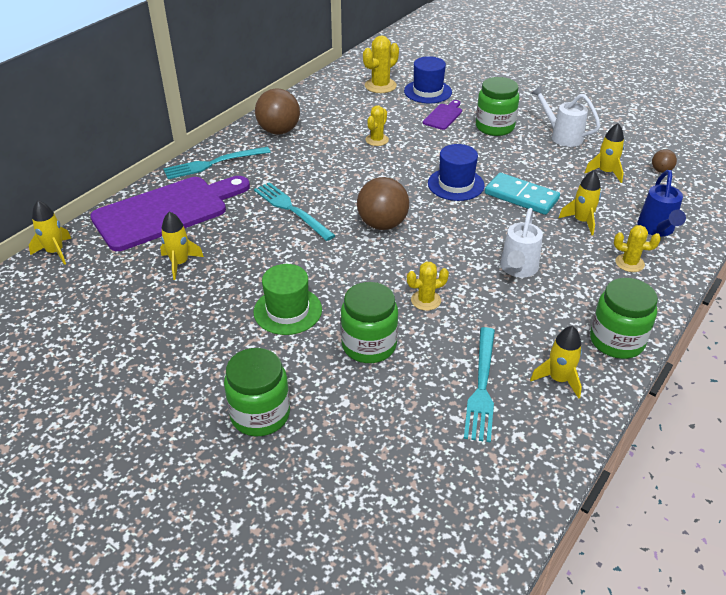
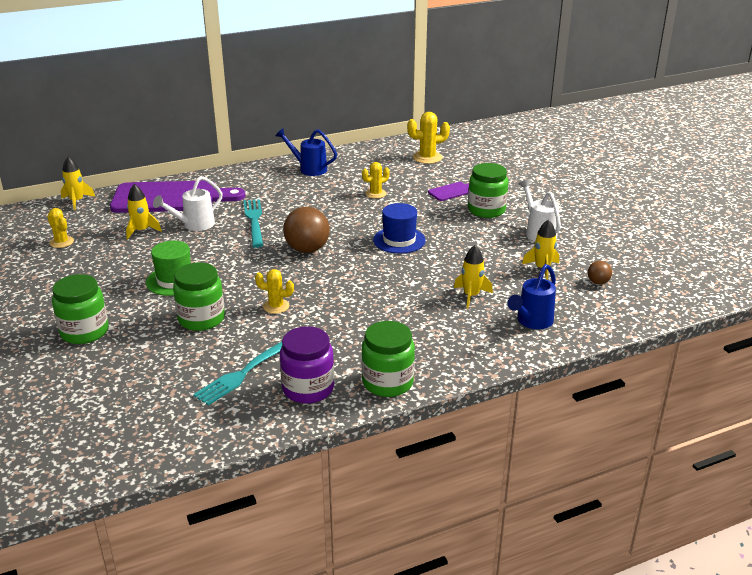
camera: 30 degrees right, 10 degrees down
turquoise fork [163,146,271,179] -> none
brown ball [255,88,300,135] -> blue watering can [275,128,337,176]
blue hat [404,56,452,103] -> none
turquoise domino [485,173,560,215] -> none
white watering can [500,208,543,278] -> white watering can moved to [153,176,223,231]
yellow rocket [530,326,582,399] -> purple jar [280,326,334,404]
yellow cactus [614,225,661,272] -> yellow cactus moved to [47,208,74,248]

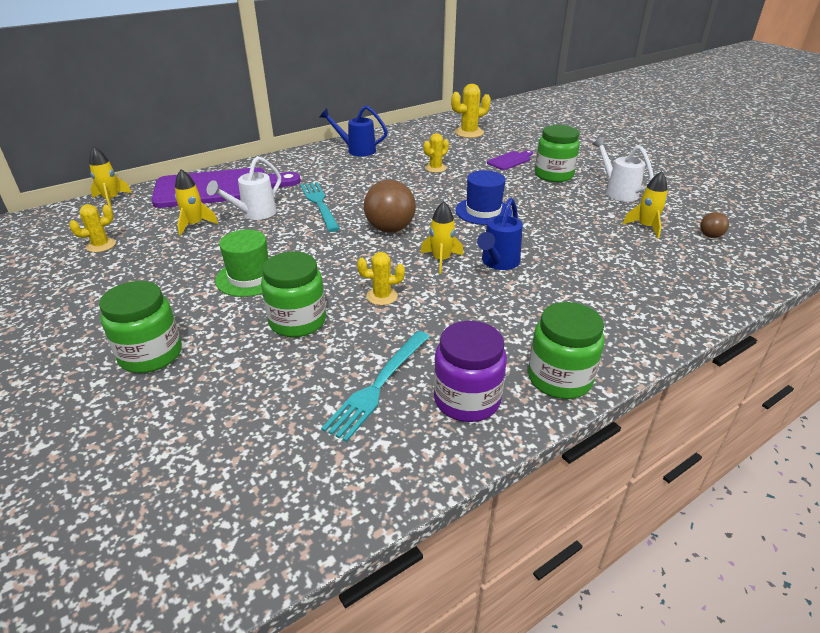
camera: 10 degrees left, 5 degrees up
yellow cactus [47,208,74,248] -> yellow cactus turned 75 degrees counterclockwise [69,204,116,252]
yellow rocket [454,245,493,308] -> yellow rocket moved to [421,201,464,274]
blue watering can [507,264,556,329] -> blue watering can moved to [477,198,523,270]

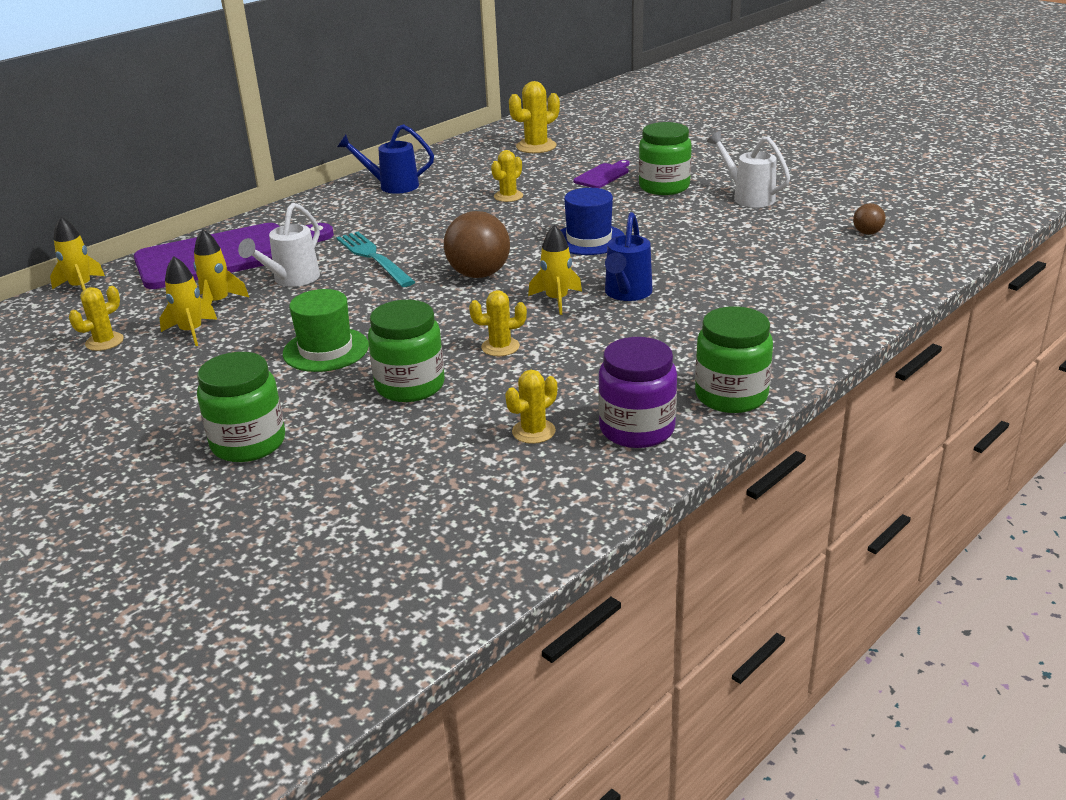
camera: 10 degrees left, 5 degrees down
turquoise fork [321,331,430,442] -> yellow cactus [505,370,557,444]
yellow rocket [622,171,668,239] -> yellow rocket moved to [159,256,217,346]

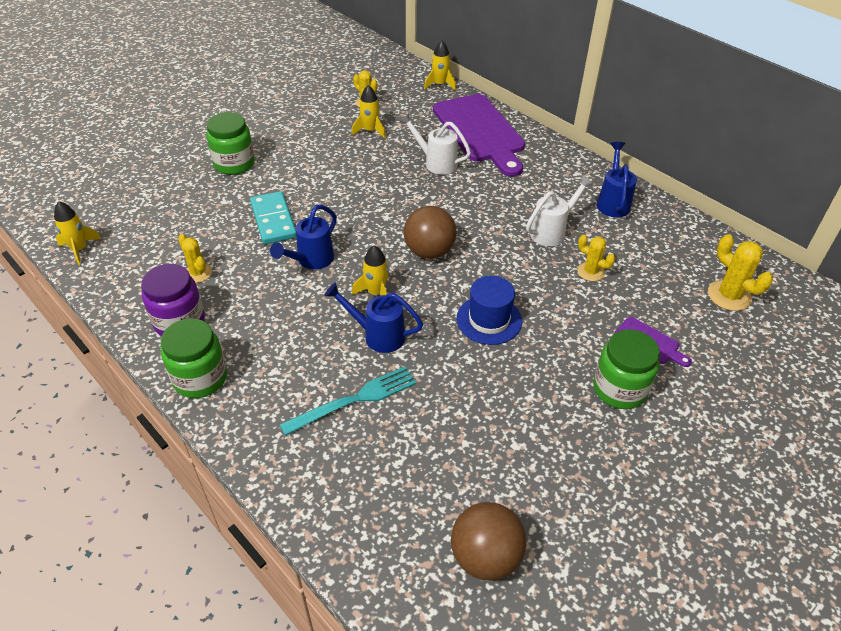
camera: 90 degrees right, 15 degrees up
yellow rocket [193,229,249,305] -> yellow rocket moved to [54,201,101,265]
green hat [283,289,369,372] -> none
turquoise fork [336,232,415,287] -> turquoise fork moved to [279,367,417,436]
green jar [368,300,444,402] -> turquoise domino [250,191,296,244]
yellow cactus [469,290,527,356] -> blue watering can [270,205,337,269]
white watering can [707,131,790,208] -> white watering can moved to [526,176,594,246]
brown ball [853,203,886,235] -> brown ball [451,502,526,581], size x2.05

